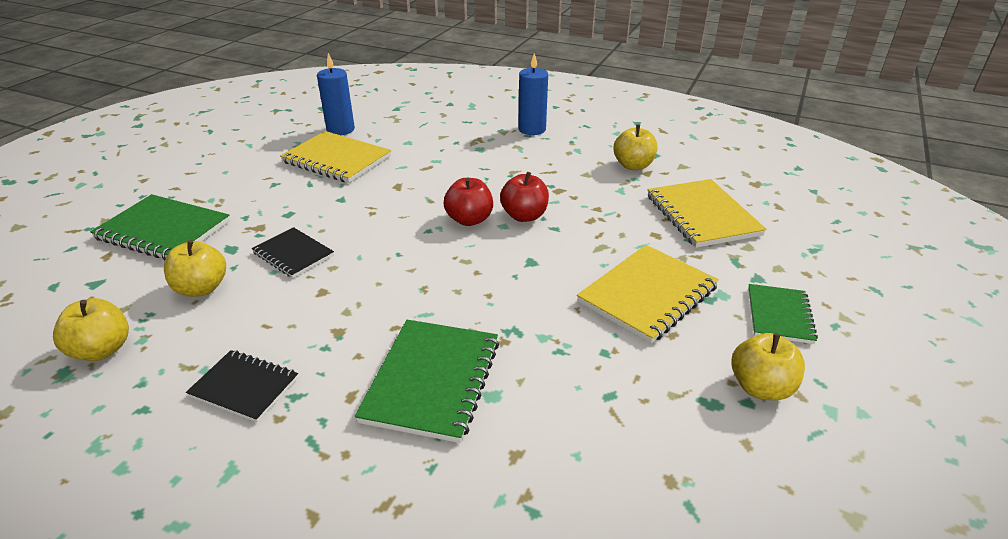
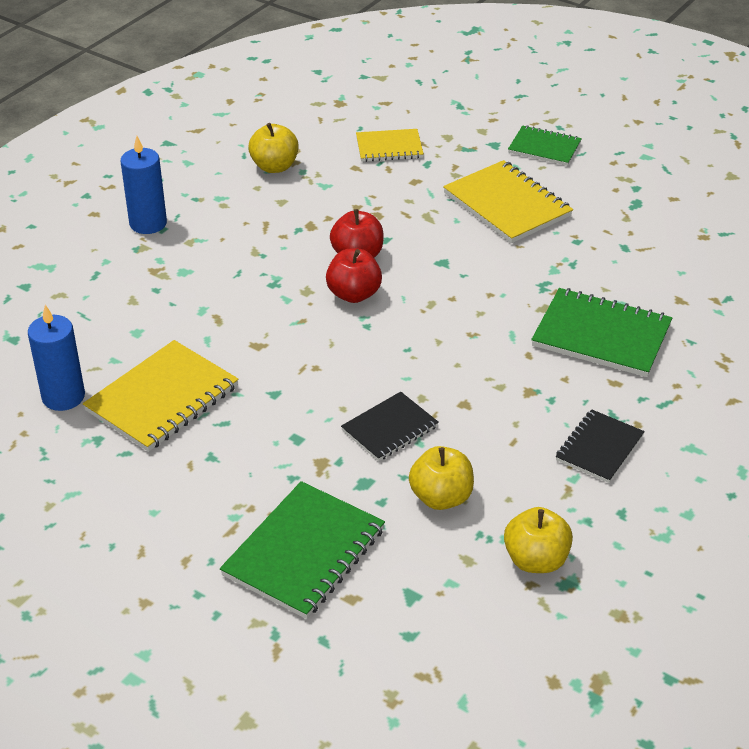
camera: 80 degrees left, 5 degrees up
yellow notebook [648,179,767,248] -> yellow notebook [356,129,424,162], size x0.61
yellow apple [731,333,805,400] -> none

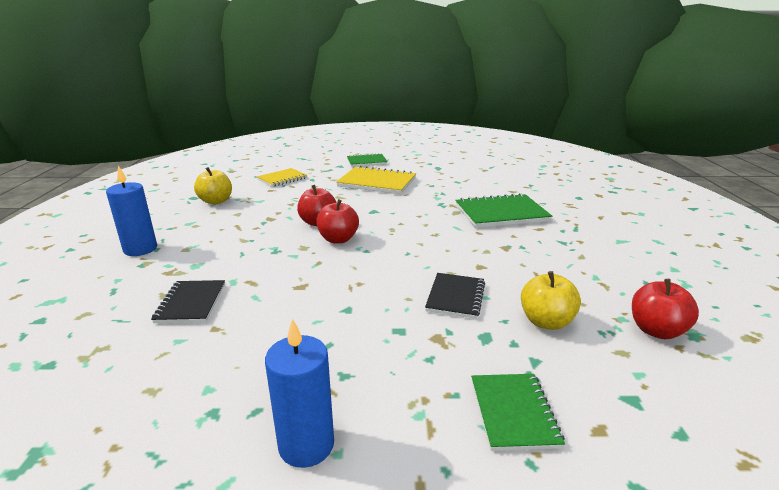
camera: 35 degrees left, 15 degrees down
blue candle [28,305,85,411] -> blue candle moved to [265,318,334,468]
yellow notebook [83,340,239,452] -> none
green notebook [220,481,385,619] -> green notebook [471,374,565,451], size x0.61
yellow apple [504,507,573,573] -> red apple [632,279,699,339]
black notebook [556,410,645,483] -> black notebook moved to [151,280,225,323]

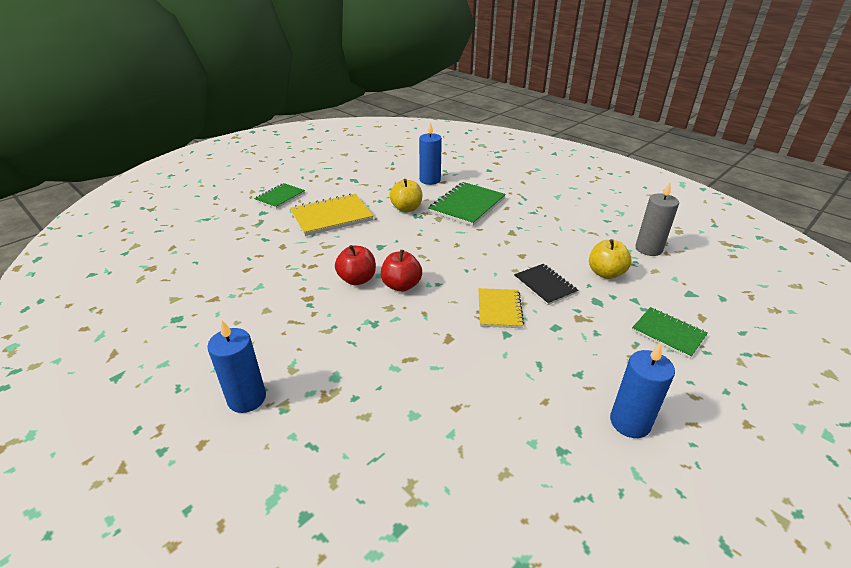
camera: 45 degrees left, 10 degrees up
black notebook [151,280,225,323] -> none
yellow apple [194,167,232,205] -> yellow apple moved to [390,179,422,212]
yellow notebook [257,168,307,187] -> yellow notebook moved to [479,288,524,328]
red apple [632,279,699,339] -> grey candle [635,183,679,256]
none -> blue candle [419,122,442,185]

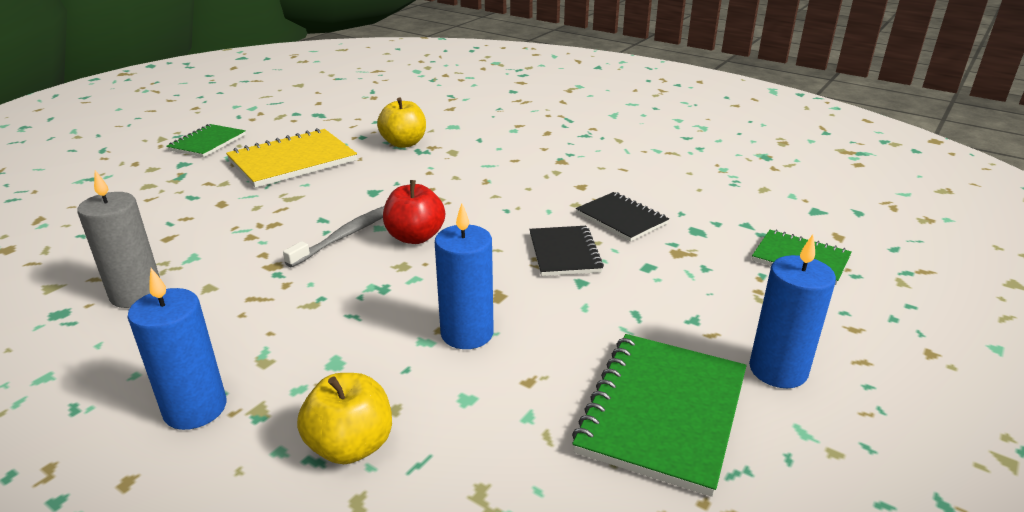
camera: 10 degrees left, 5 degrees down
red apple [335,245,376,285] -> grey toothbrush [283,206,384,267]
blue candle [419,122,442,185] -> blue candle moved to [435,203,494,349]
green notebook [429,182,506,226] -> green notebook moved to [572,334,746,497]
yellow notebook [479,288,524,328] -> black notebook [529,226,604,276]
yellow apple [589,239,632,279] -> yellow apple moved to [297,373,392,464]
grey candle [635,183,679,256] -> grey candle moved to [77,170,160,308]

